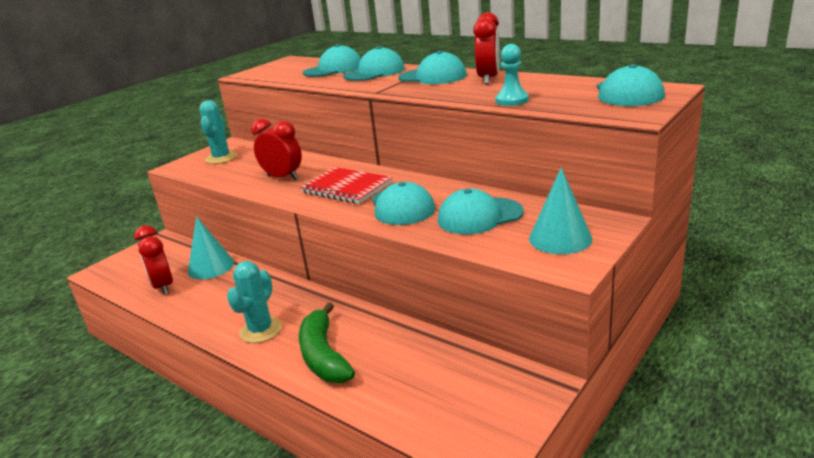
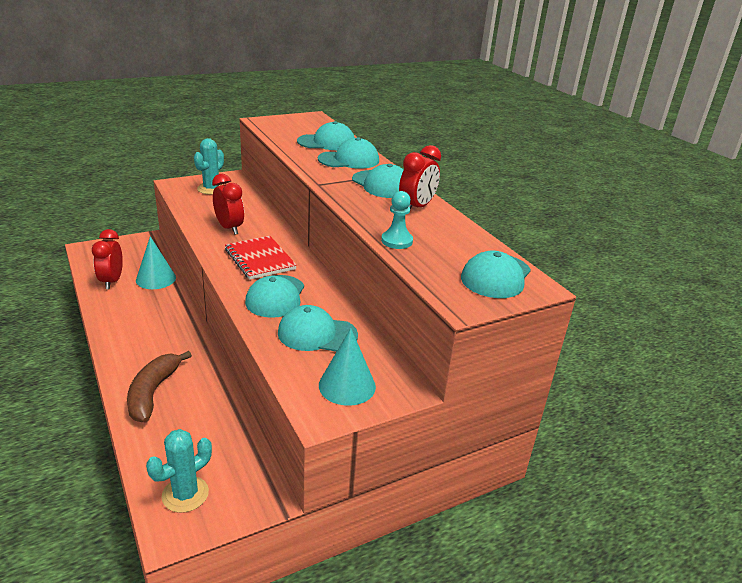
camera: 20 degrees right, 5 degrees up
turquoise cactus [227,261,282,343] -> turquoise cactus moved to [146,429,212,513]
green banana [299,302,355,383] -> brown banana [127,351,192,422]

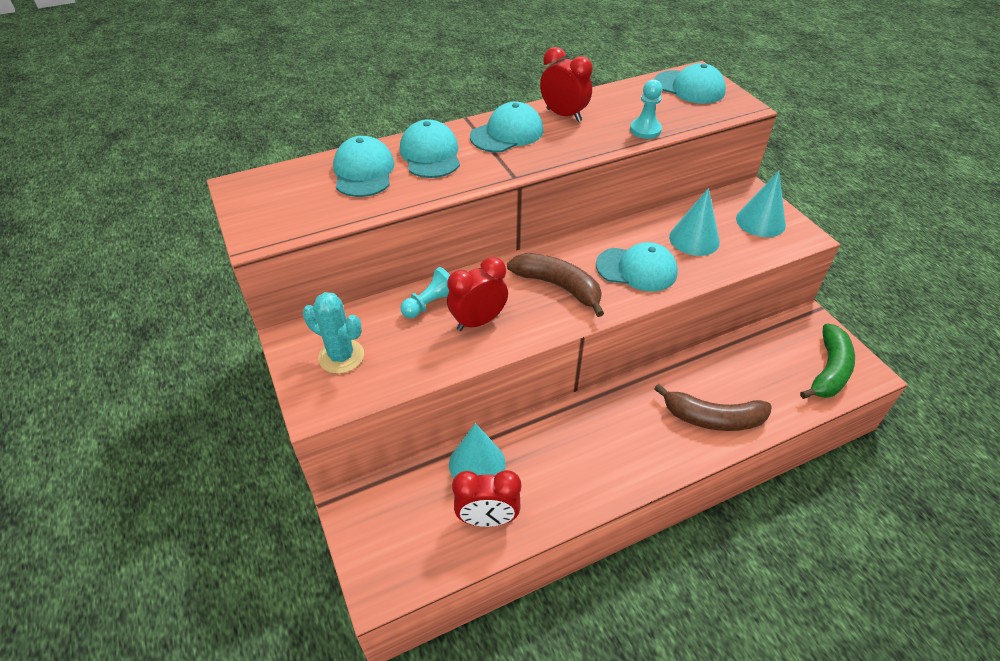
camera: 85 degrees left, 15 degrees up
turquoise cactus [146,429,212,513] -> green banana [800,323,855,399]
red notebook [225,236,297,280] -> brown banana [507,253,604,317]
turquoise cap [278,305,358,352] -> turquoise cone [669,188,720,256]
none -> turquoise pawn [400,267,450,318]

